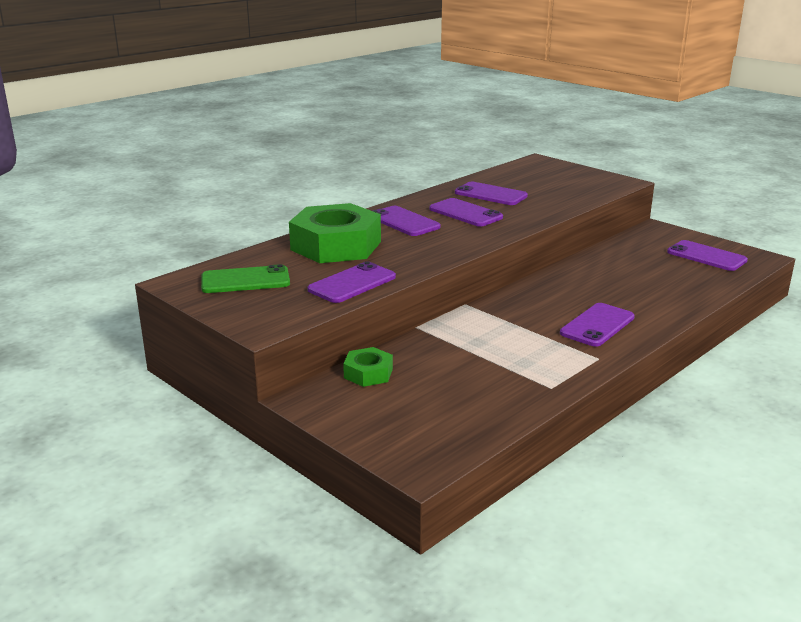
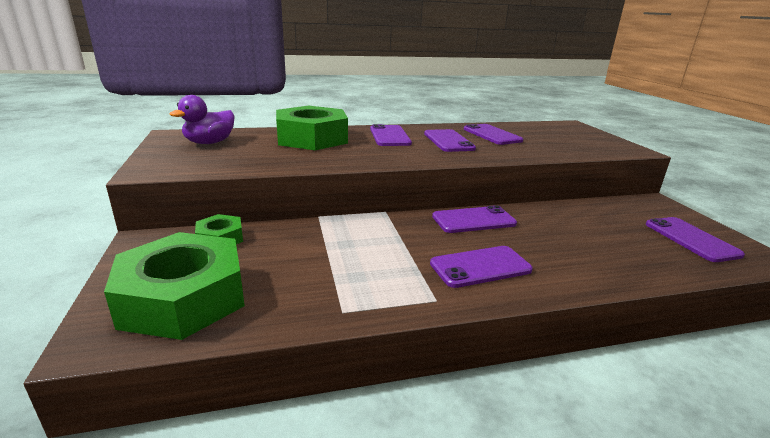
camera: 30 degrees right, 0 degrees up
green phone [201,264,290,293] -> purple duck [170,95,235,144]
purple phone [307,262,396,303] -> purple phone moved to [432,205,517,233]
none -> green nut [104,232,245,340]

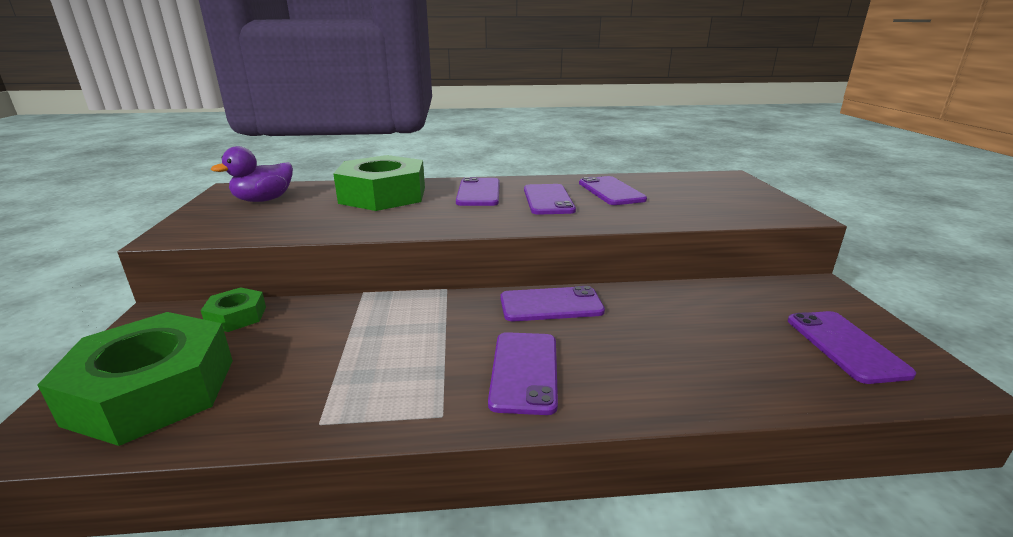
camera: 10 degrees right, 0 degrees up
purple phone [430,246,533,288] -> purple phone turned 75 degrees counterclockwise [488,332,558,415]

